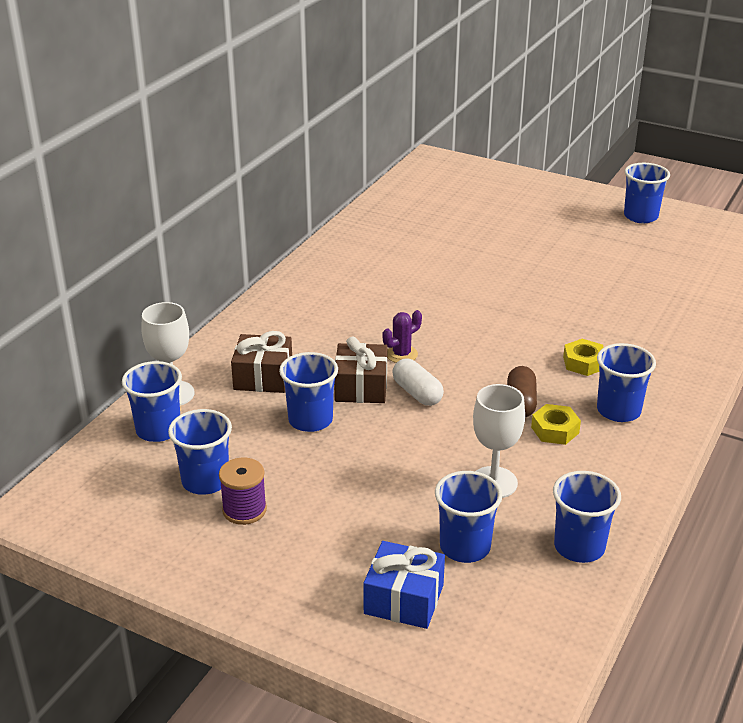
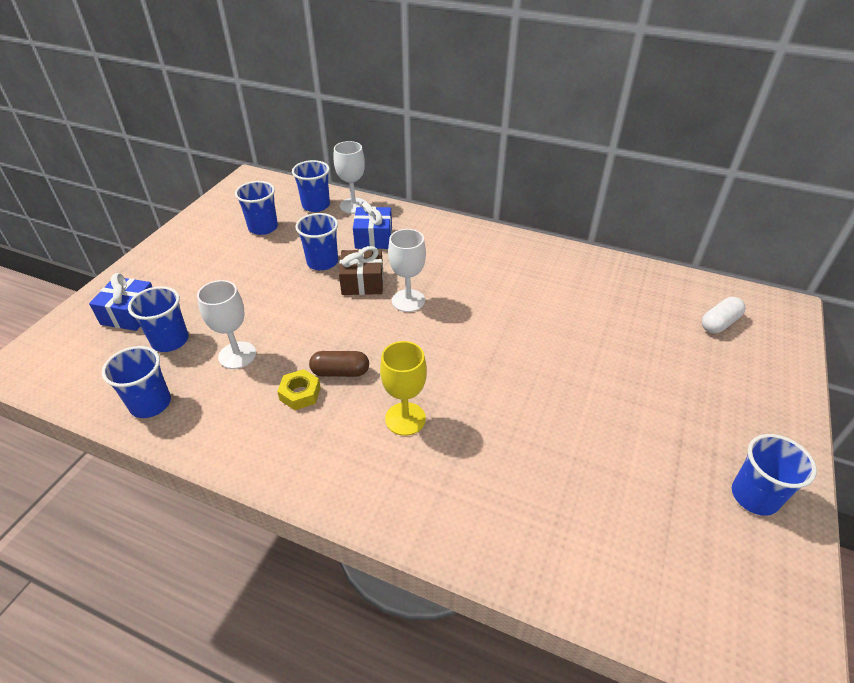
camera: 85 degrees right, 10 degrees up
purple spool [219,458,267,525] -> none
brown gift [231,331,292,393] -> blue gift [353,202,392,249]
purple cactus [383,310,422,363] -> white goblet [388,229,426,312]
white capsule [392,358,444,406] -> white capsule moved to [702,297,745,333]
yellow nut [563,339,604,376] -> yellow goblet [380,341,427,436]
blue cup [597,343,656,422] -> none

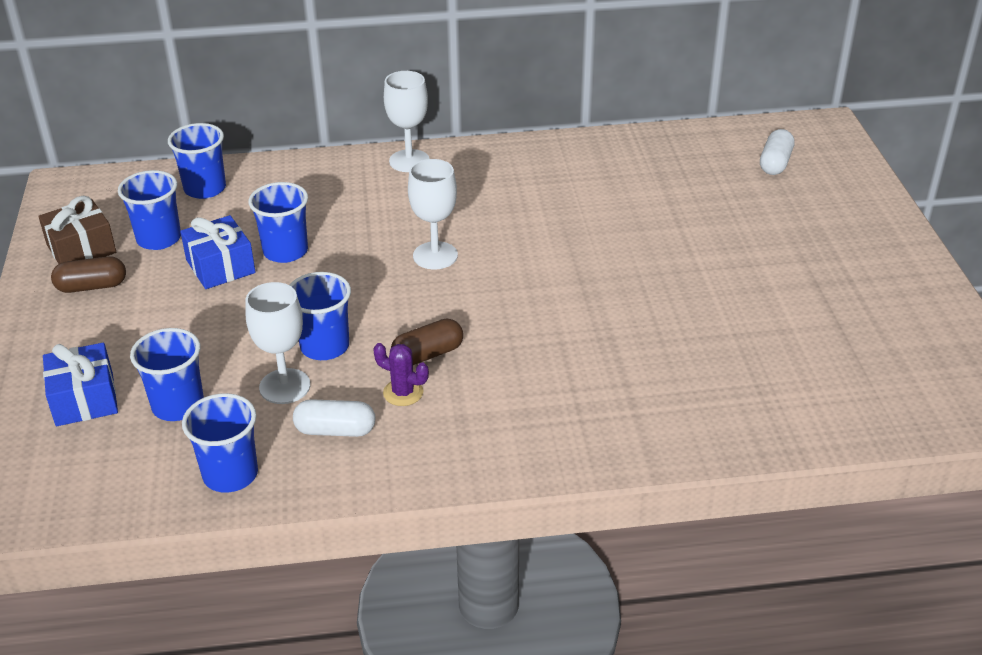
camera: 30 degrees left, 5 degrees down
yellow nut [277,369,321,410] -> purple cactus [373,343,429,406]
white goblet [333,141,366,214] -> white goblet moved to [384,71,430,172]
brown gift [339,246,383,295] -> brown gift moved to [38,196,116,264]
blue gift [353,202,392,249] -> blue gift moved to [180,215,255,289]
yellow goblet [380,341,427,436] -> none
blue cup [732,434,817,516] -> blue cup moved to [290,272,351,360]
none -> brown capsule [51,256,126,293]
none -> white capsule [293,399,375,437]

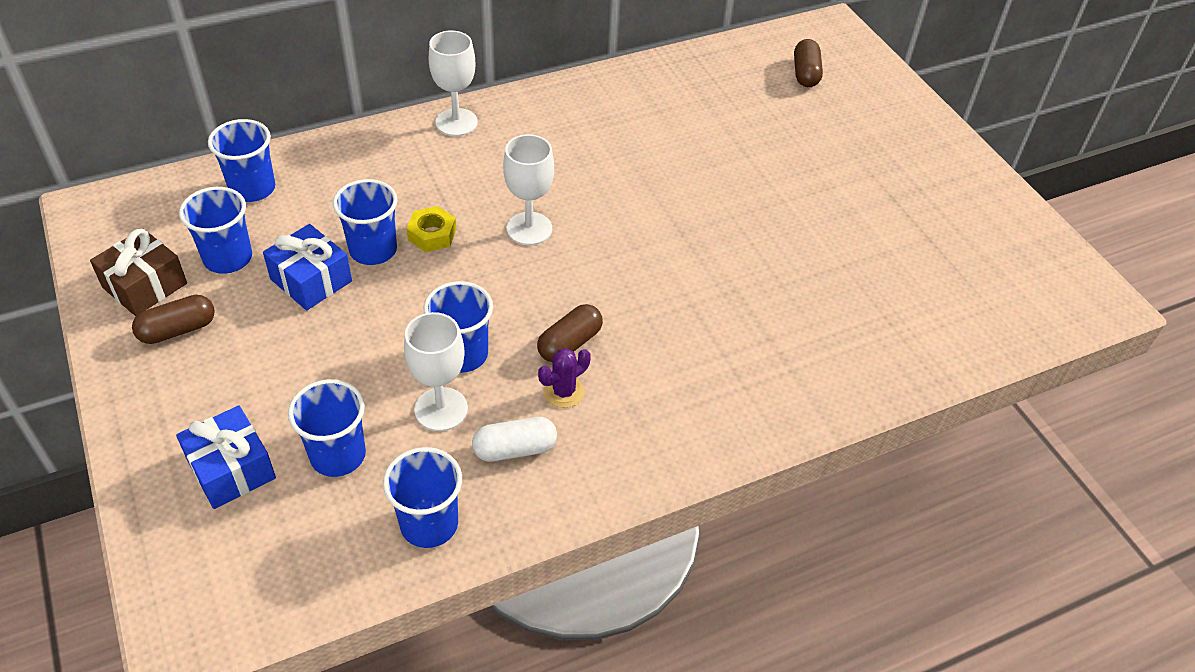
camera: 20 degrees left, 10 degrees up
purple cactus [373,343,429,406] -> purple cactus turned 45 degrees counterclockwise [538,348,591,408]
white capsule [760,129,794,175] -> brown capsule [794,39,823,87]
none -> yellow nut [406,206,456,252]

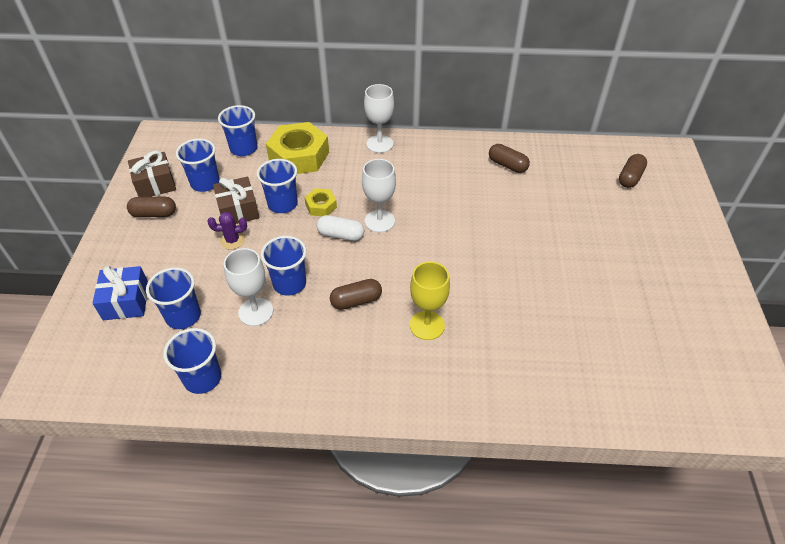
camera: 30 degrees right, 0 degrees up
blue gift [263,224,352,310] -> brown gift [213,177,259,224]
white capsule [472,417,557,462] -> white capsule moved to [316,215,364,241]
purple cactus [538,348,591,408] -> purple cactus moved to [208,212,247,250]
none -> yellow nut [266,122,329,174]
none -> yellow goblet [410,262,450,340]
none -> brown capsule [489,144,530,173]

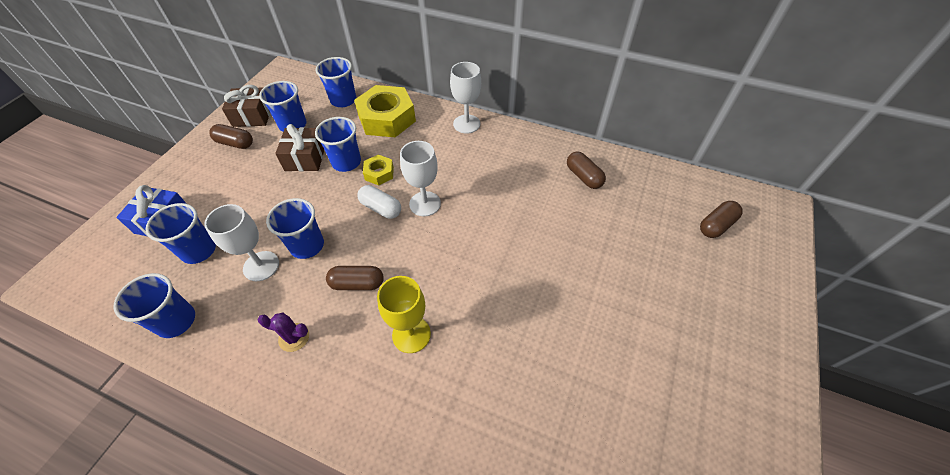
camera: 20 degrees right, 5 degrees up
purple cactus [208,212,247,250] -> purple cactus moved to [258,313,309,352]

